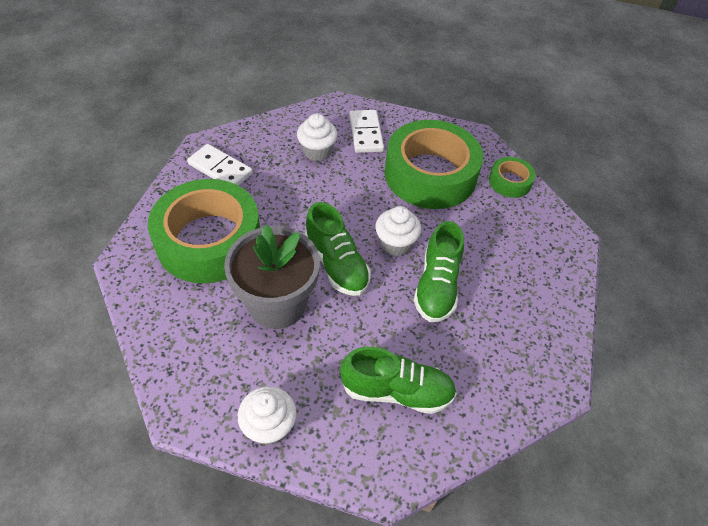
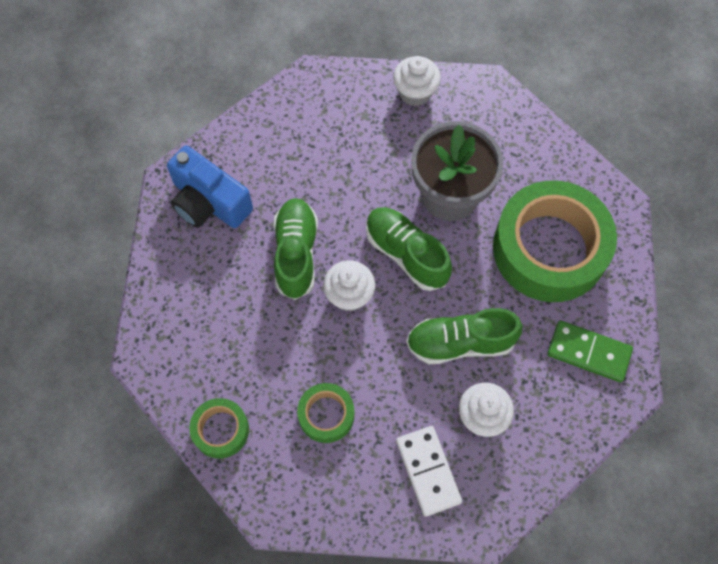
camera: 170 degrees right, 15 degrees up
white domino [187,144,253,186] -> green domino [547,320,633,382]
green shoe [340,347,457,414] -> green shoe moved to [406,308,523,364]
green tape [385,120,483,209] -> green tape [297,383,354,443], size x0.46
none -> blue camera [167,146,253,228]

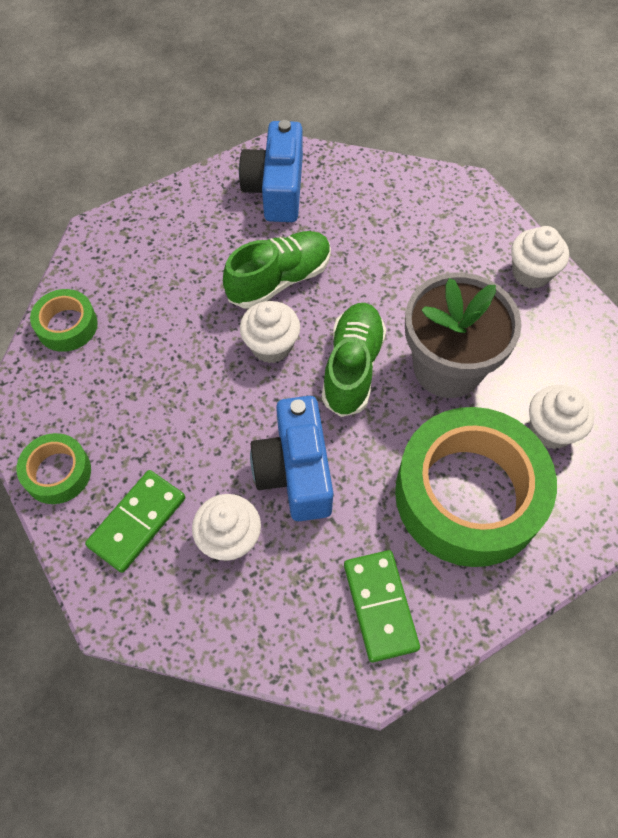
camera: 55 degrees right, 5 degrees down
green tape [297,383,354,443] -> green tape moved to [17,433,91,504]
white domino [396,426,462,517] -> green domino [85,470,185,573]
green shoe [406,308,523,364] -> blue camera [250,396,333,521]
none -> white cupcake [529,385,594,449]

